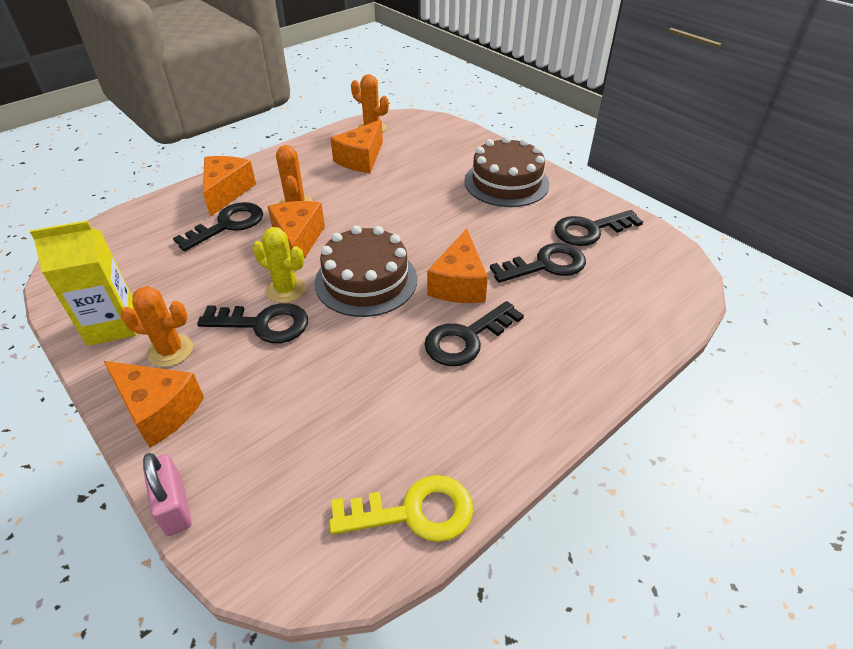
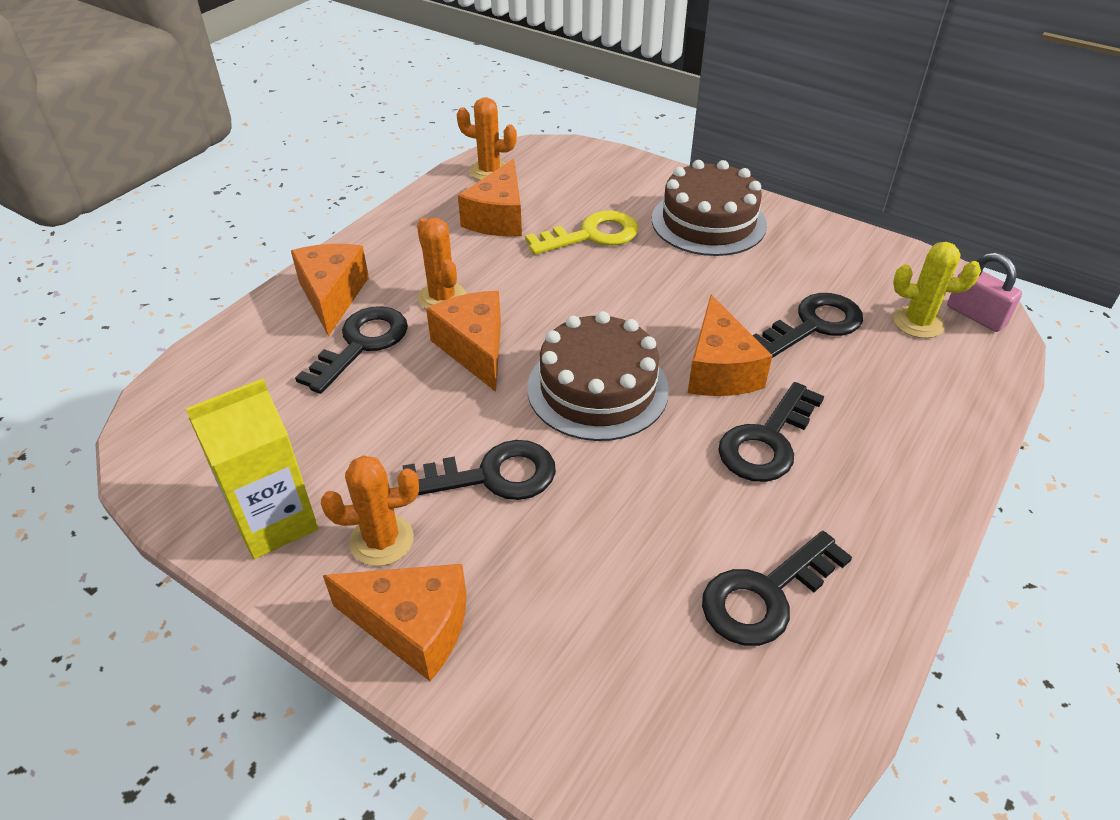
camera: 15 degrees left, 0 degrees up
pink padlock [143,453,192,536] -> pink padlock moved to [947,253,1022,332]
yellow cactus [253,227,306,303] -> yellow cactus moved to [893,242,981,338]
yellow key [329,475,473,542] -> yellow key moved to [525,210,638,255]
black key [554,210,643,246] -> black key moved to [702,531,852,646]

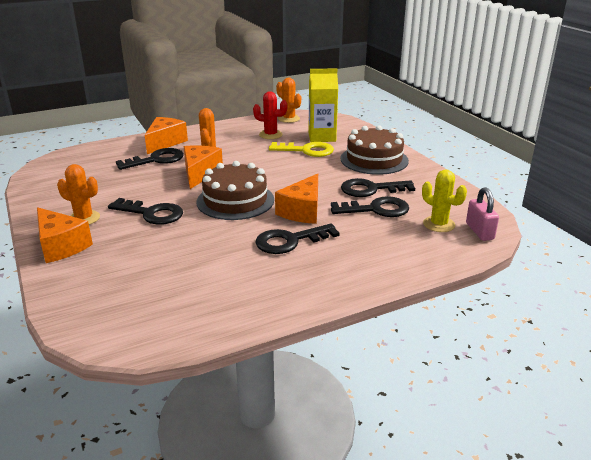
camera: 30 degrees right, 15 degrees down
yellow carton [186,378,318,559] -> yellow carton moved to [308,68,338,142]
orange cheese [458,159,522,237] -> red cactus [253,91,287,139]
black key [702,531,852,646] -> black key moved to [341,178,415,197]

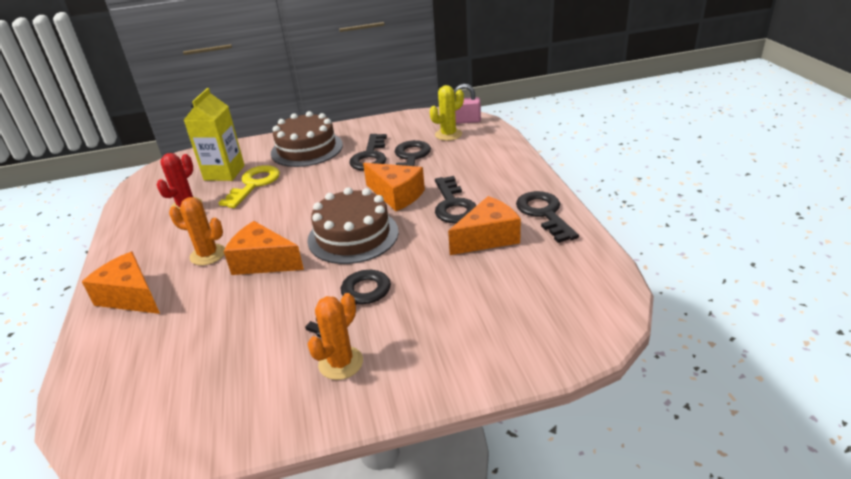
camera: 75 degrees left, 5 degrees up
orange cheese [37,207,93,263] -> orange cheese moved to [448,196,521,255]
black key [116,148,184,170] -> black key moved to [516,191,579,243]
orange cactus [276,78,301,123] -> none

